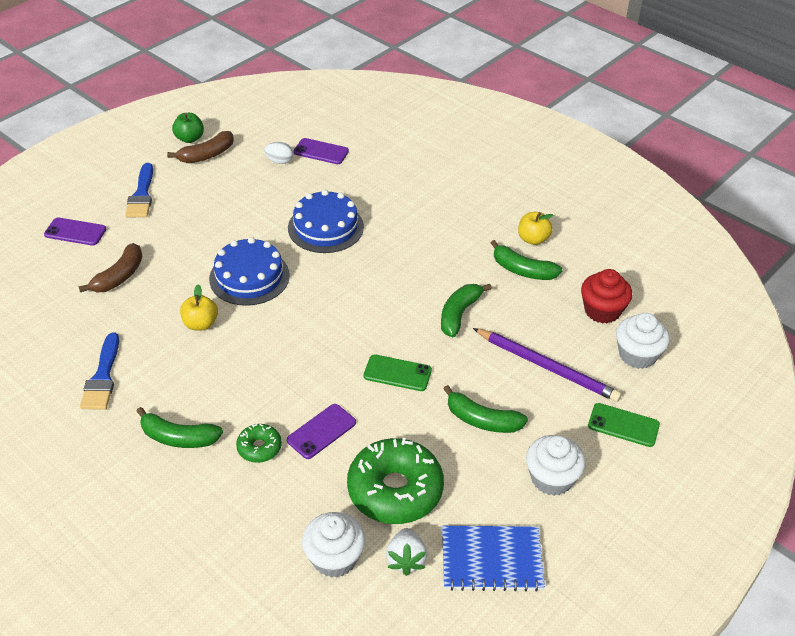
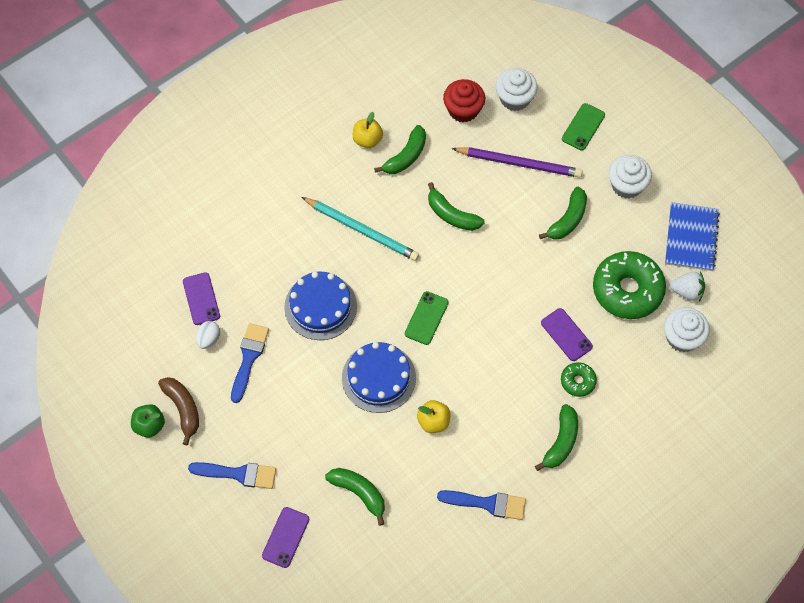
camera: 80 degrees left, 20 degrees up
brown banana [78,243,143,293] -> green banana [325,468,385,526]
purple phone [293,138,349,164] -> purple phone turned 45 degrees counterclockwise [183,272,220,325]
green phone [364,354,432,391] -> green phone moved to [405,291,449,345]
purple pencil [473,328,622,402] -> purple pencil turned 60 degrees clockwise [452,147,583,178]
none -> blue brush [231,323,269,403]
none -> turquoise pencil [302,197,419,261]

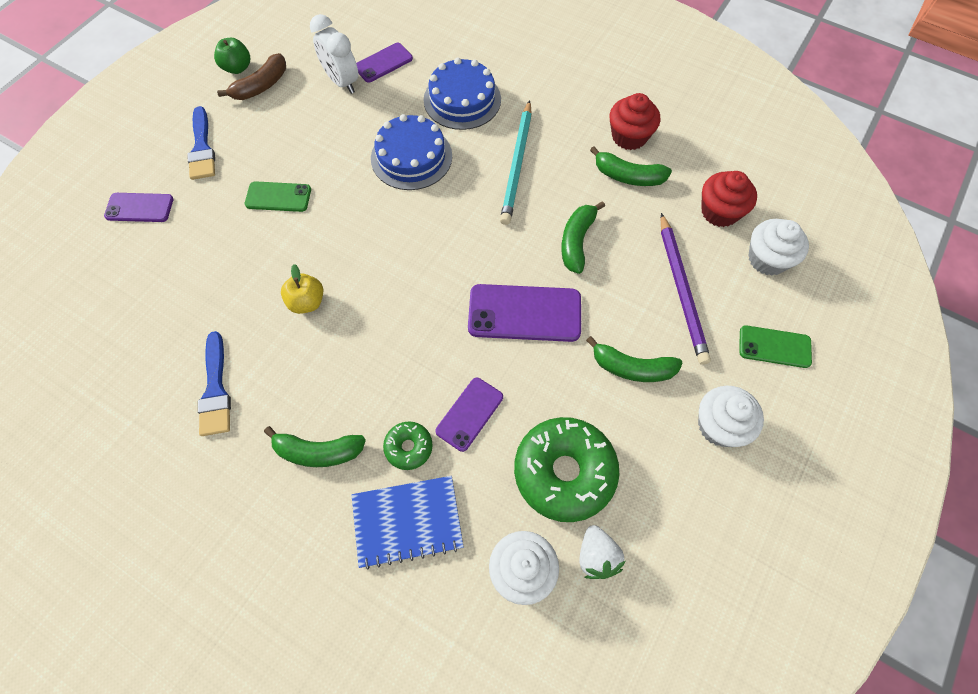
camera: 70 degrees right, 0 degrees up
white egg [196,321,220,349] -> white clock [310,14,359,94]
blue brush [231,323,269,403] -> none
green banana [325,468,385,526] -> none
blue cake [342,342,416,413] -> blue cake moved to [424,58,501,130]
yellow apple [353,112,383,148] -> red cupcake [610,93,660,150]
green phone [405,291,449,345] -> green phone moved to [245,181,311,212]
blue notebook [665,202,720,271] -> blue notebook moved to [352,476,464,570]
none -> purple phone [468,284,581,342]

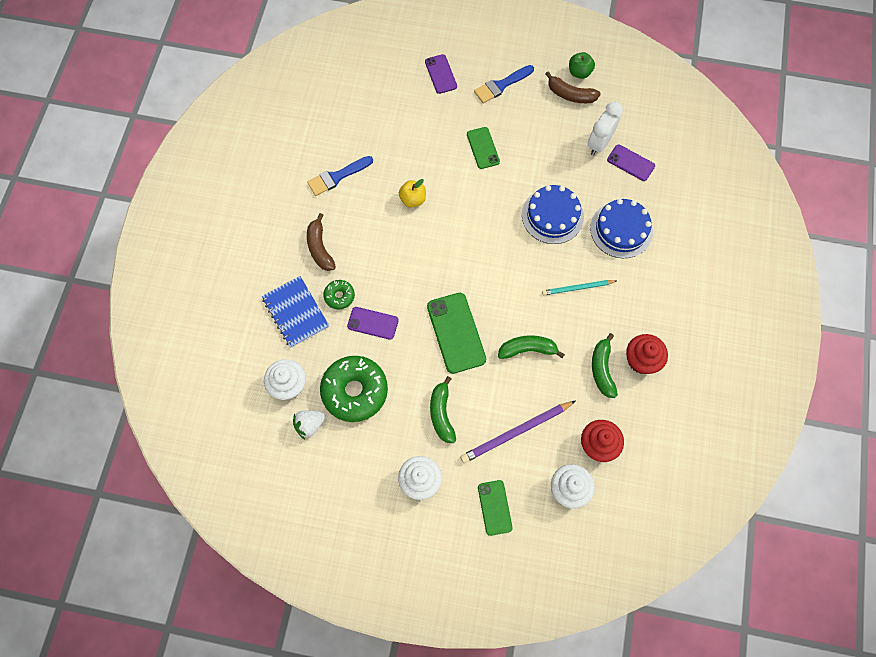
camera: 70 degrees right, 5 degrees up
green banana [264,426,366,467] -> brown banana [307,213,336,271]
purple phone [468,284,581,342] -> green phone [427,293,486,374]
turquoise pencil [500,100,532,225] -> turquoise pencil [542,280,617,295], size x0.63

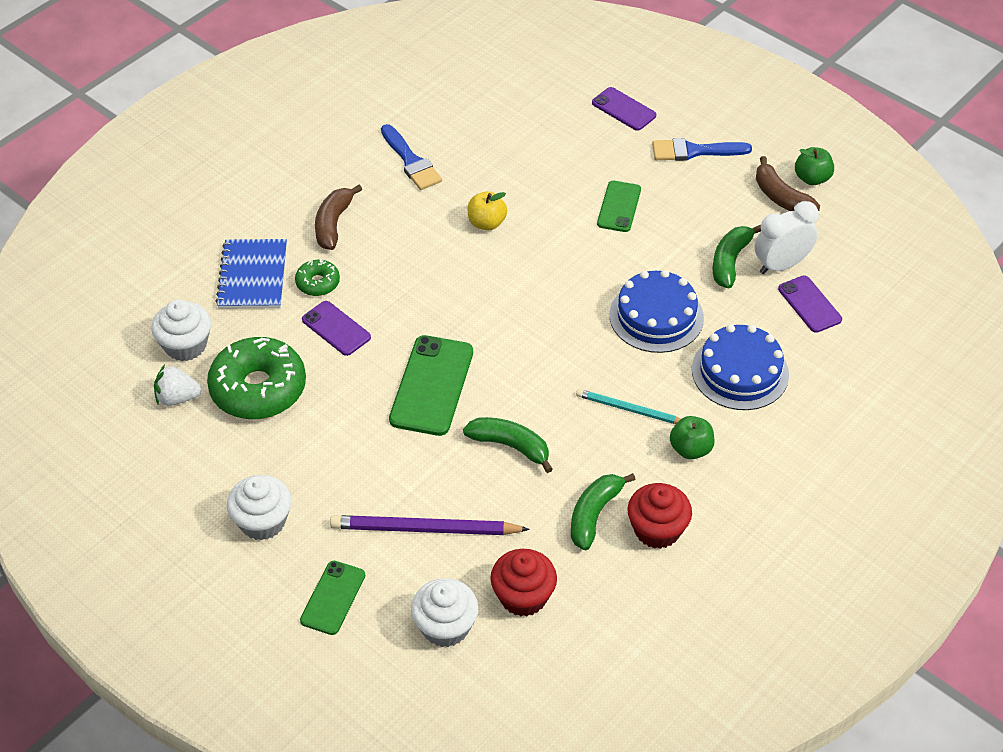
camera: 30 degrees right, 20 degrees down
blue brush [307,156,373,196] -> blue brush turned 120 degrees counterclockwise [381,124,442,190]
purple phone [425,54,457,94] -> purple phone turned 60 degrees counterclockwise [592,87,656,131]
green banana [430,376,456,443] -> green banana moved to [713,225,761,288]
none -> green apple [670,416,715,459]

